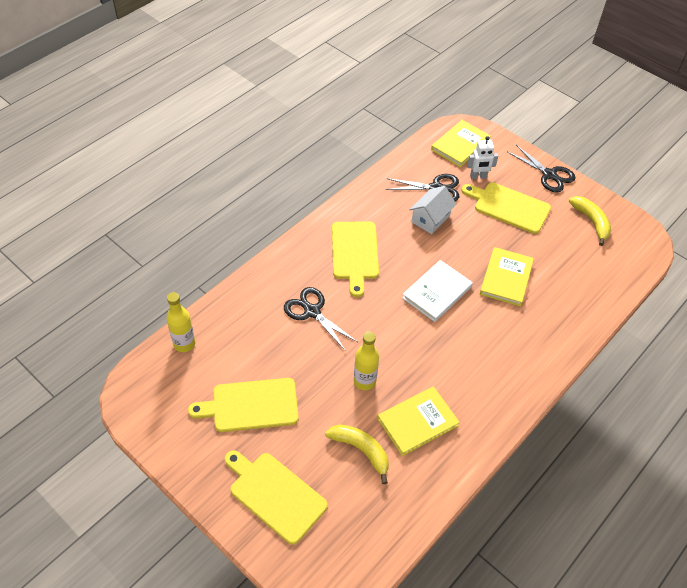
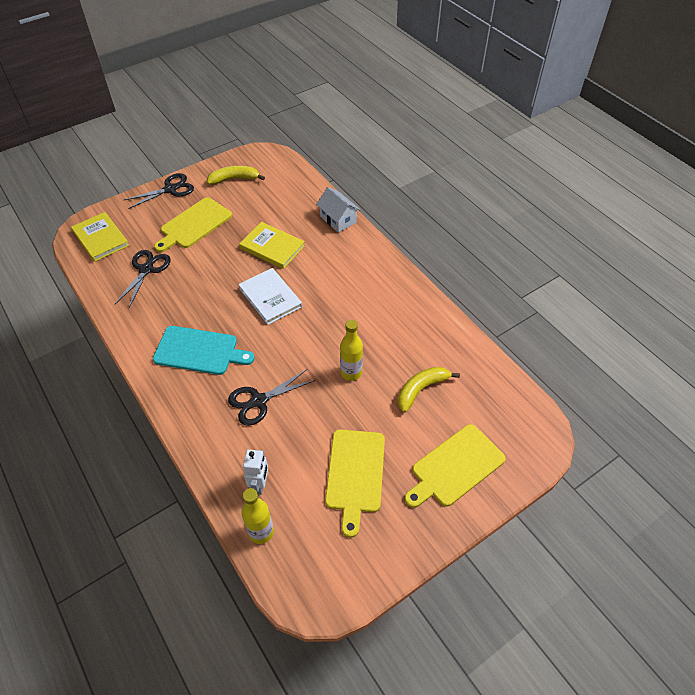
camera: 75 degrees left, 0 degrees up
yellow cutting board [332,222,379,297] -> turquoise cutting board [153,326,254,375]
yellow book [377,386,460,456] -> none
white house [409,186,456,234] -> white house moved to [316,187,360,233]
white robot [467,136,498,179] -> white robot moved to [243,449,268,495]

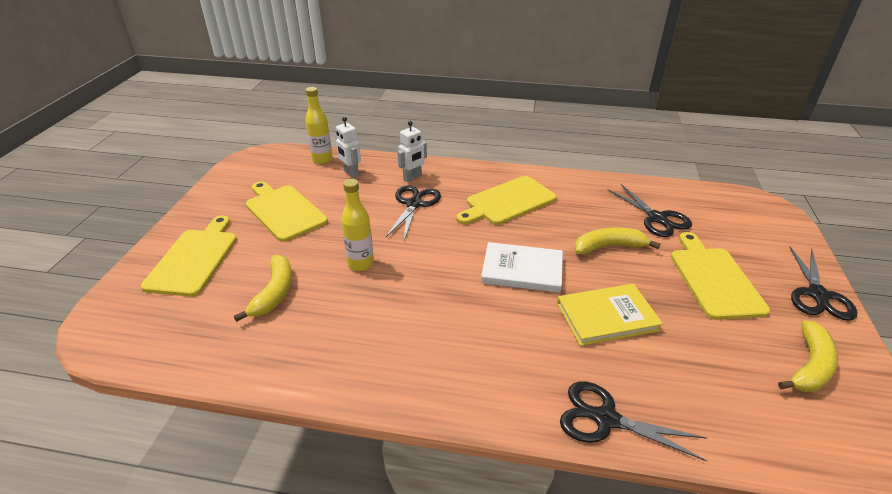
camera: 135 degrees right, 15 degrees down
yellow book [71,212,129,262] -> none
turquoise cutting board [153,326,254,375] -> yellow cutting board [457,176,557,225]
white house [316,187,360,233] -> black scissors [560,381,707,462]
none -> white robot [397,121,427,182]
none -> yellow banana [574,228,660,255]

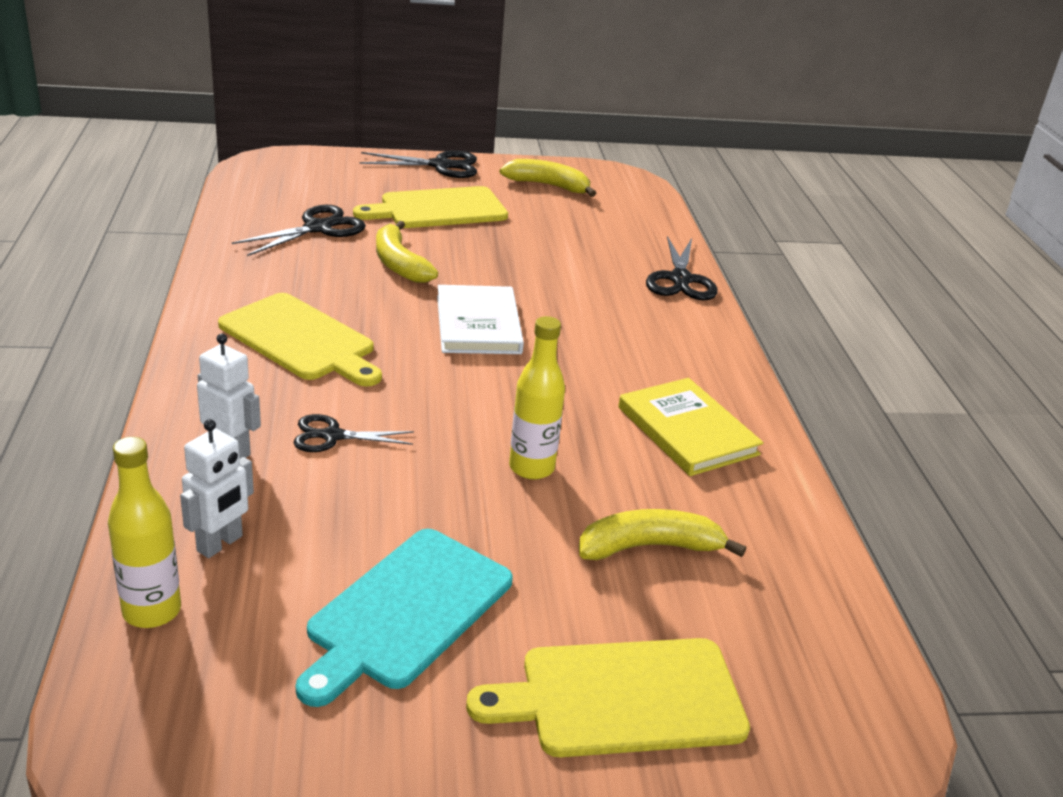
camera: 110 degrees left, 5 degrees down
yellow cutting board [246,181,328,242] -> turquoise cutting board [296,529,513,707]
black scissors [386,185,441,240] -> black scissors [294,414,414,452], size x0.66
yellow book [557,284,663,346] -> yellow book moved to [618,378,764,476]

